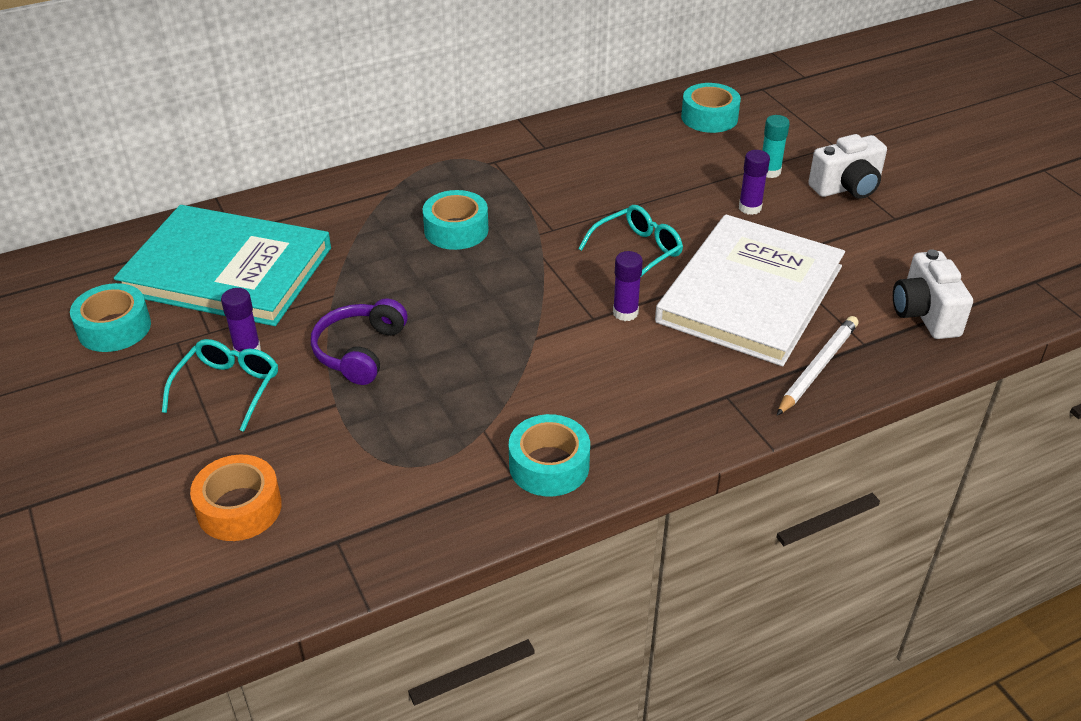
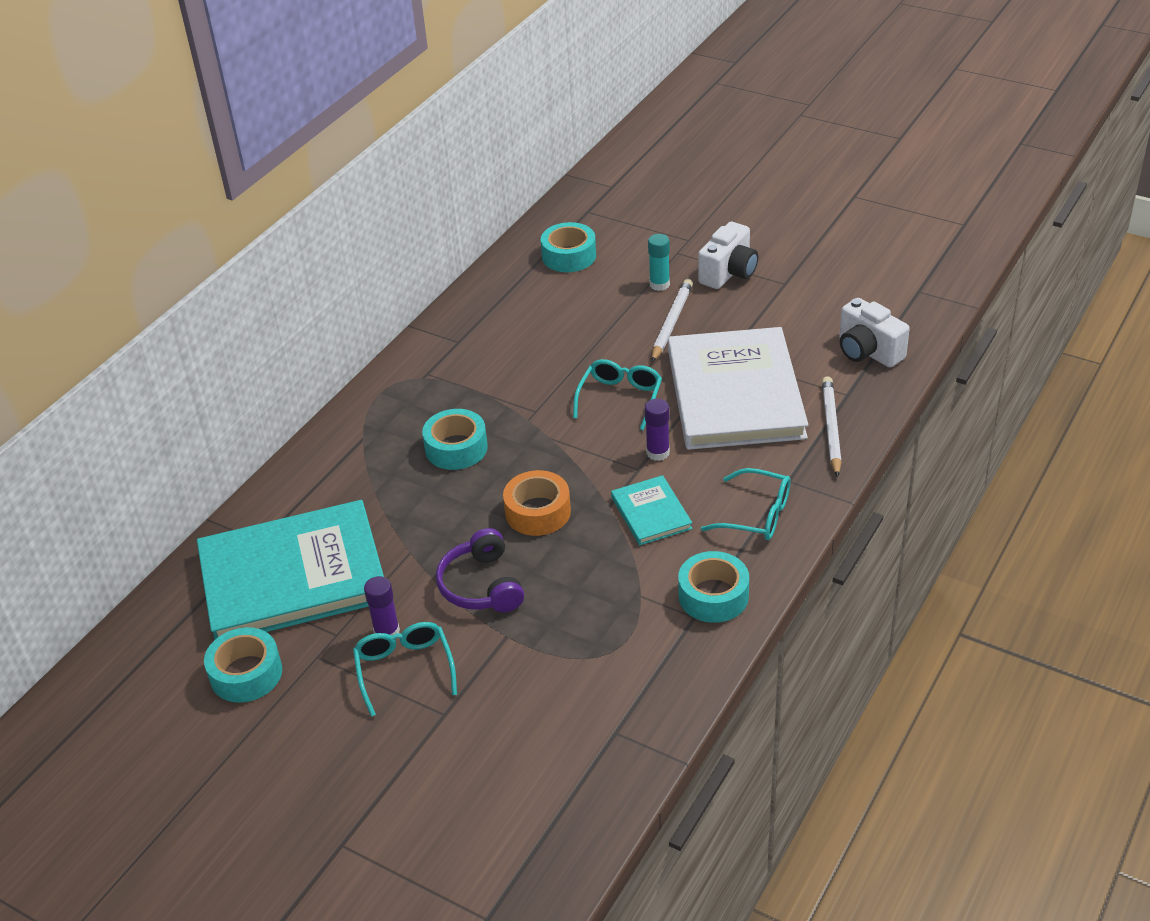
camera: 30 degrees left, 0 degrees up
orange tape [190,455,282,541] -> orange tape moved to [503,470,571,536]
purple glue stick [739,150,770,215] -> white pencil [652,279,693,362]
none -> turquoise book [611,475,692,545]
none -> turquoise glasses [701,468,790,540]

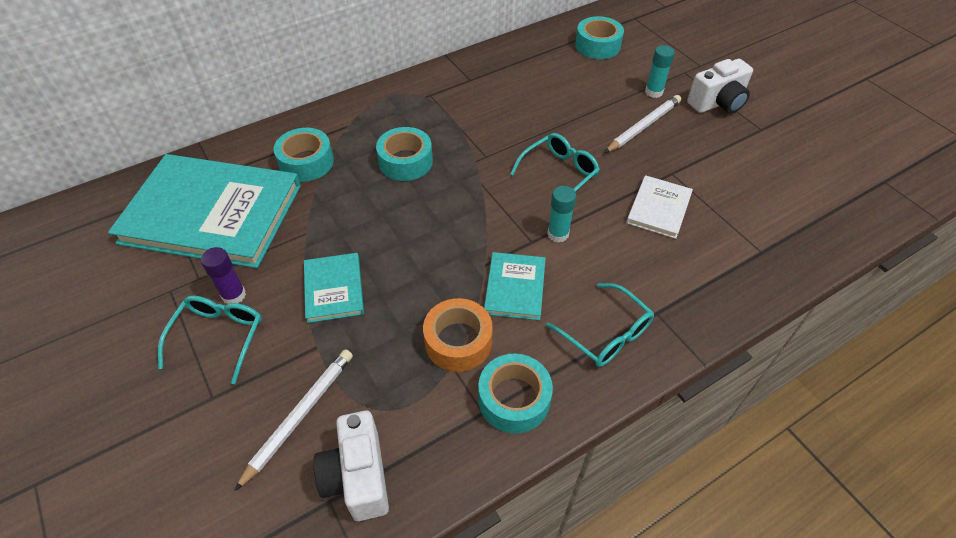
camera: 25 degrees right, 10 degrees up
turquoise tape [204,627,282,703] -> turquoise tape moved to [274,128,334,182]
purple headphones [436,528,524,612] -> turquoise book [304,253,364,323]
orange tape [503,470,571,536] -> orange tape moved to [423,298,493,372]
purple glue stick [645,399,670,461] -> turquoise glue stick [547,186,576,243]
white book [668,327,808,450] -> white book [626,175,693,239], size x0.45
white pencil [822,376,842,477] -> white pencil moved to [234,349,353,491]
white camera [839,298,910,367] -> white camera moved to [313,411,389,521]

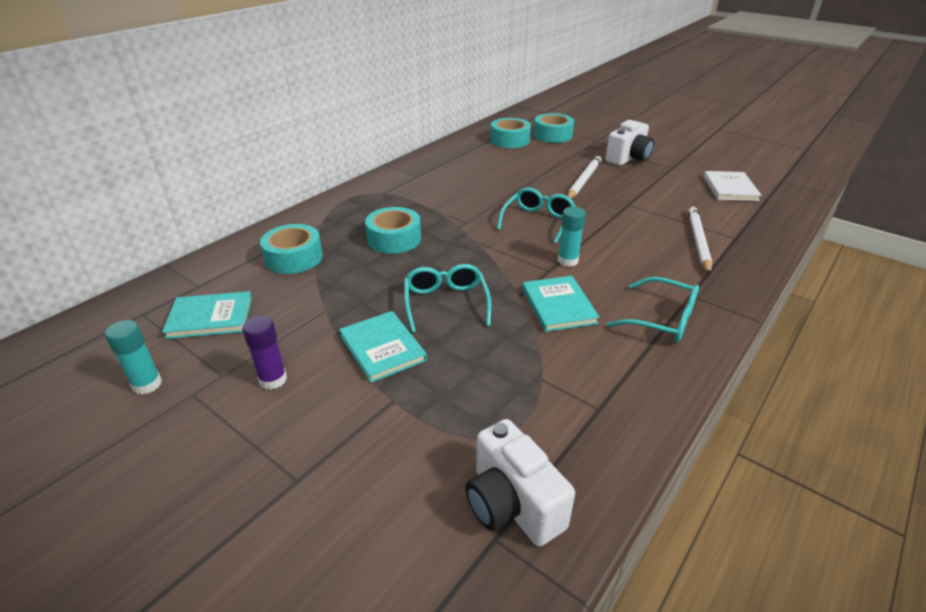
camera: 20 degrees left, 15 degrees down
turquoise book [108,154,301,268] -> turquoise book [162,291,252,339], size x0.45
turquoise glasses [158,296,262,384] -> turquoise glasses moved to [404,264,491,333]
white pencil [234,349,353,491] -> white pencil moved to [688,207,712,275]
orange tape [423,298,493,372] -> none
turquoise tape [478,353,553,434] -> turquoise tape moved to [534,113,574,143]
white book [626,175,693,239] -> white book moved to [703,171,762,201]
turquoise glue stick [645,45,675,98] -> turquoise glue stick moved to [105,320,162,395]

